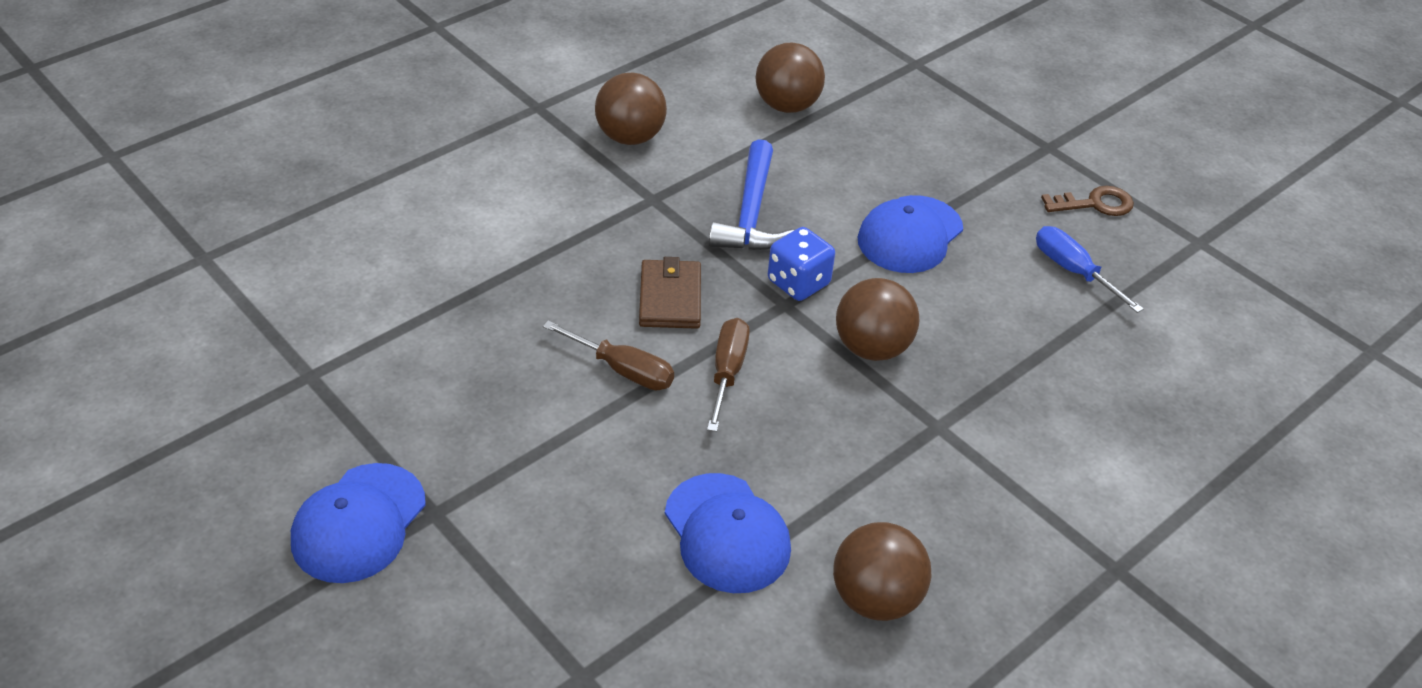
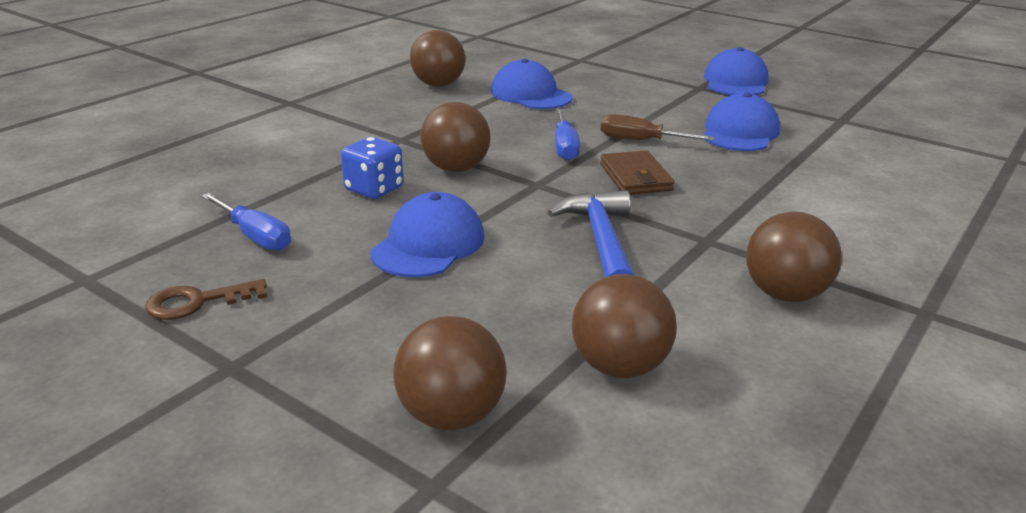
camera: 170 degrees right, 15 degrees down
brown screwdriver [707,318,750,432] -> blue screwdriver [555,109,580,161]
blue dice [768,227,835,301] -> blue dice moved to [341,137,403,199]
none -> brown ball [393,316,507,430]
none -> blue cap [704,93,780,151]

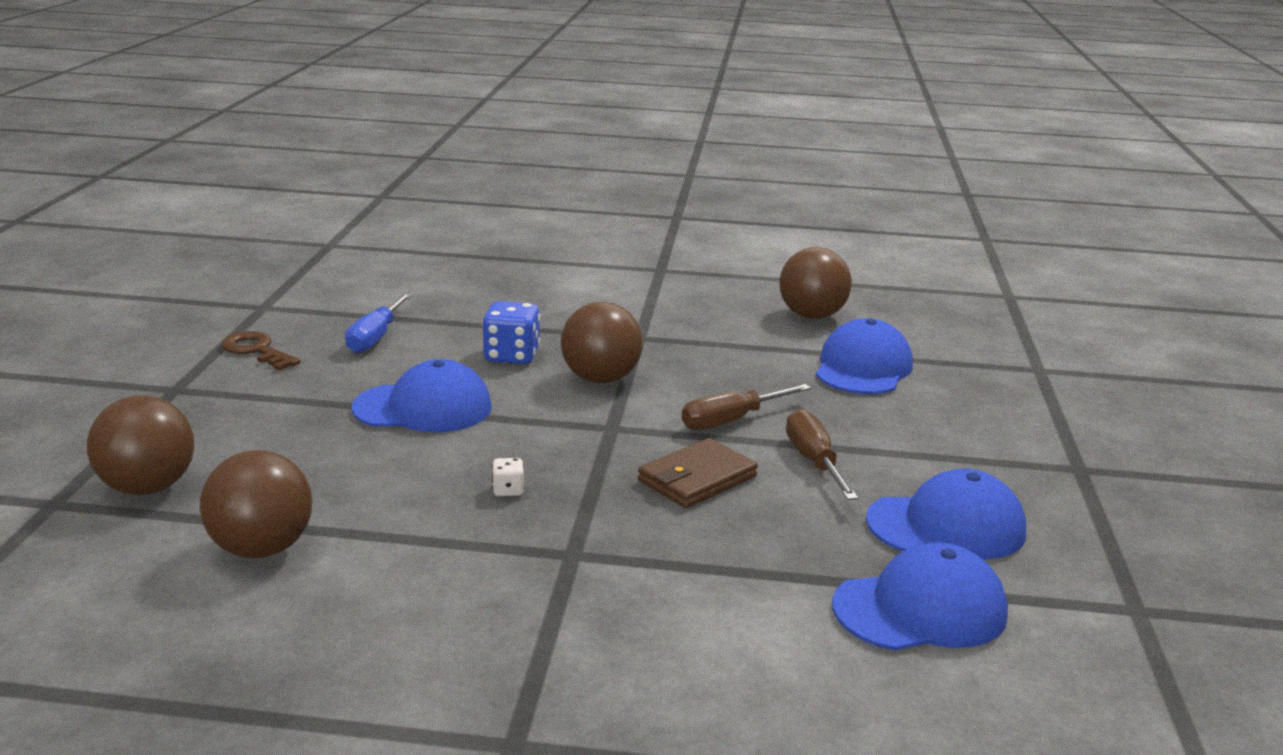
camera: 60 degrees right, 5 degrees down
blue hammer [547,190,635,277] -> white dice [492,458,524,496]
blue screwdriver [555,109,580,161] -> brown screwdriver [681,384,811,430]
blue cap [704,47,769,95] -> blue cap moved to [832,542,1008,651]
brown ball [746,211,842,302] -> none

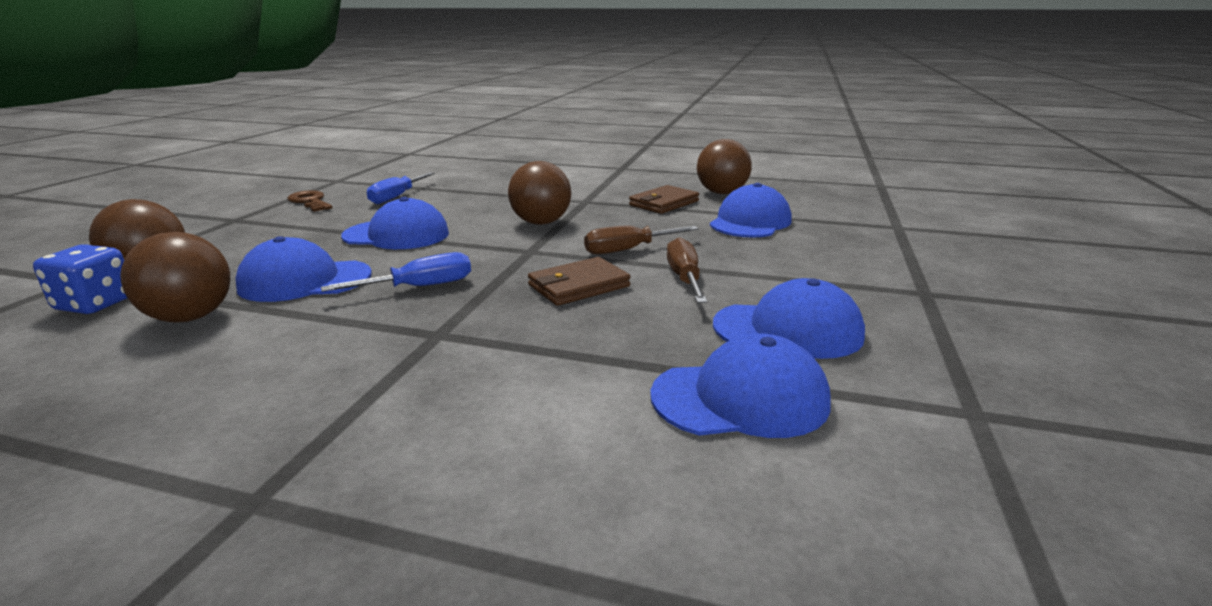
camera: 10 degrees right, 0 degrees up
blue dice [482,301,540,364] -> blue dice moved to [33,244,127,314]
white dice [492,458,524,496] -> blue screwdriver [321,252,471,292]
none -> blue cap [235,236,372,302]
none -> brown wallet [629,185,699,214]

